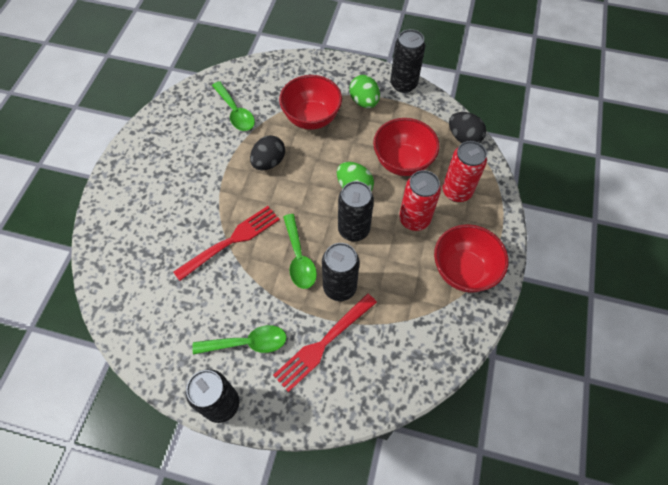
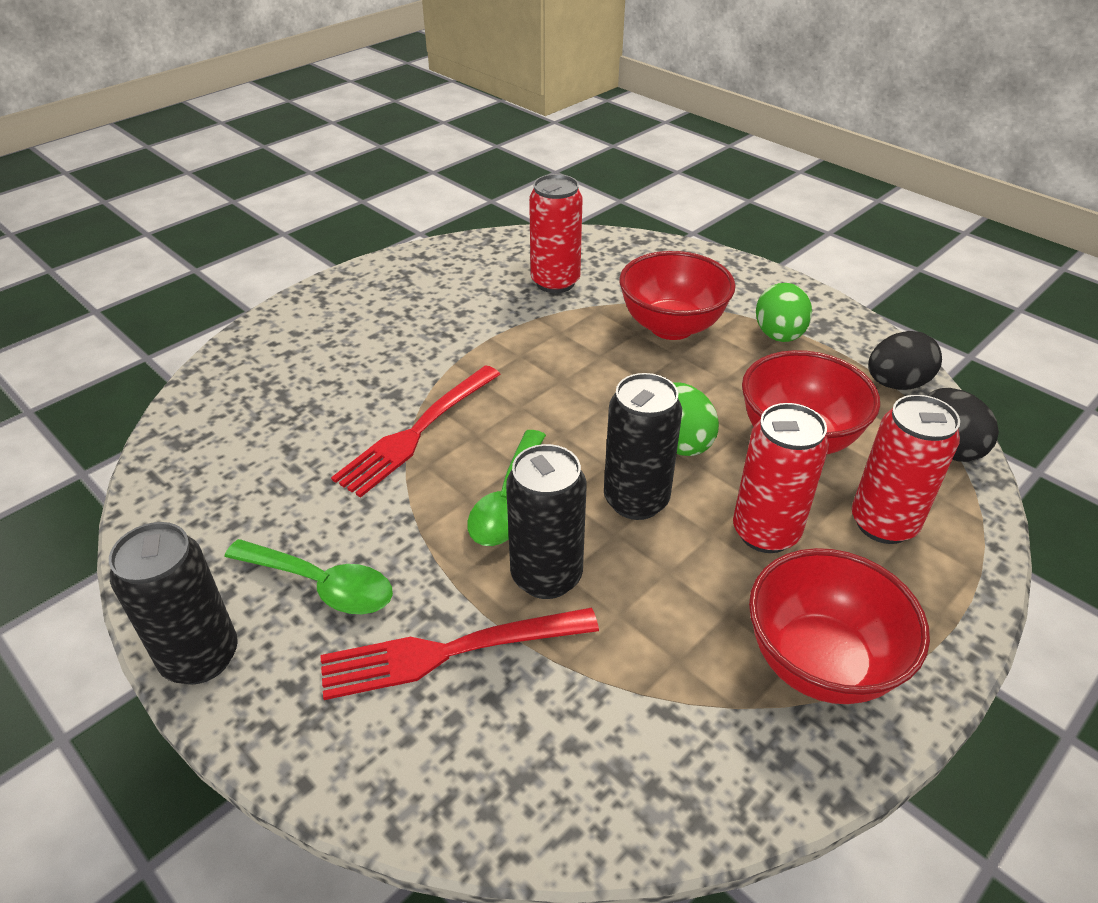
camera: 30 degrees right, 20 degrees down
red fork [173,206,280,281] -> red fork turned 135 degrees clockwise [331,365,501,498]
green spoon [212,81,255,131] -> red can [529,174,583,293]
black egg [250,135,285,170] -> black egg moved to [868,331,942,390]
black can [390,29,425,93] -> none

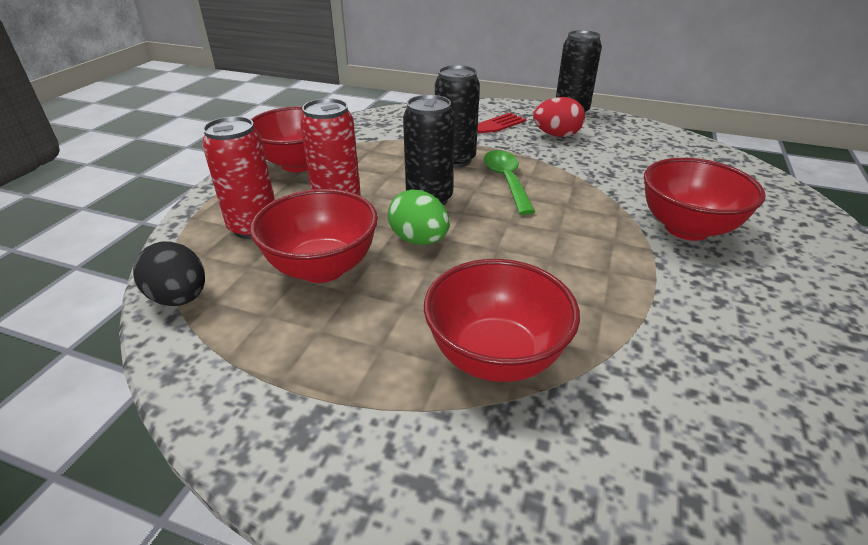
camera: 155 degrees right, 5 degrees down
green spoon [224,539,393,614] -> red egg [533,97,585,137]
red fork [331,365,501,498] -> none
red can [529,174,583,293] -> none
green egg [756,283,812,342] -> none
black egg [868,331,942,390] -> none
none -> red bowl [644,158,766,241]

